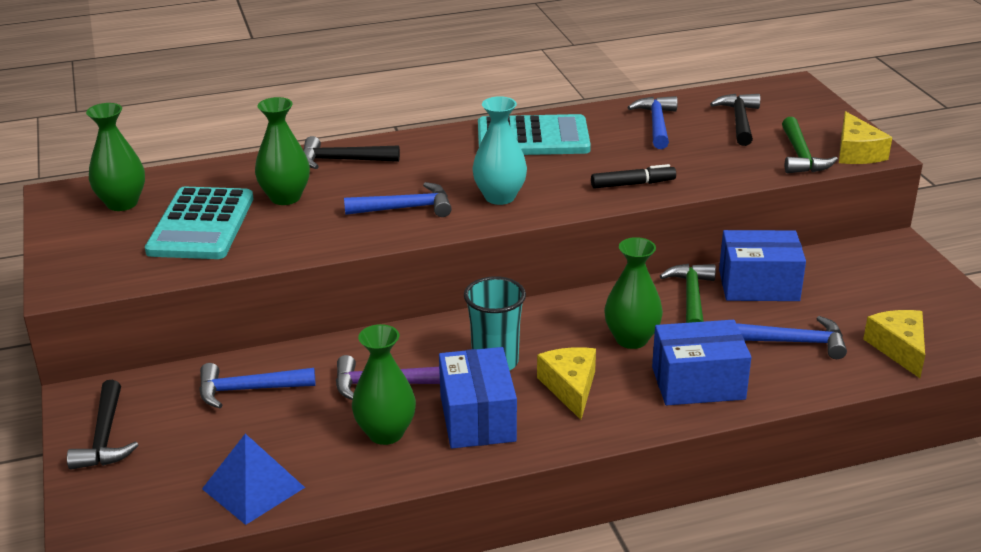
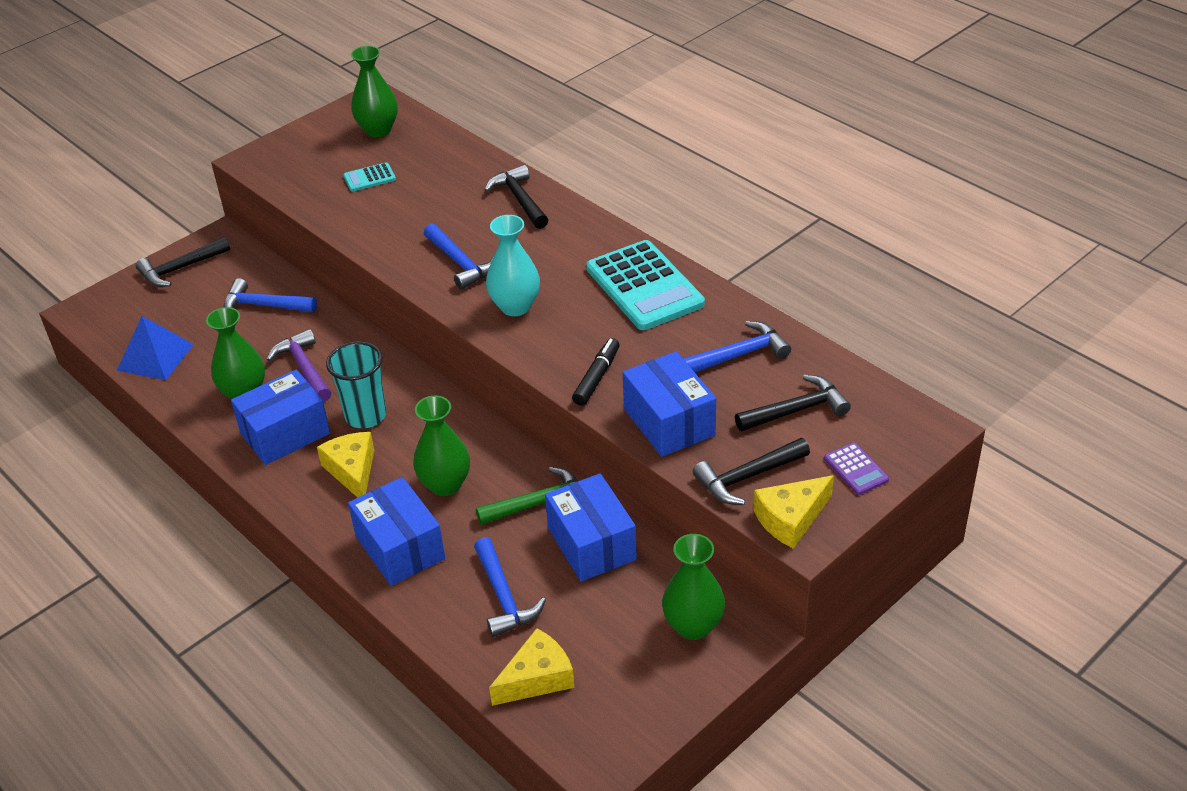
camera: 65 degrees right, 10 degrees up
turquoise calculator [145,187,253,259] -> turquoise calculator [343,162,396,192], size x0.45
blue hammer [199,363,316,408] -> blue hammer turned 45 degrees counterclockwise [224,278,317,312]
green vase [255,97,310,205] -> green vase moved to [662,534,725,640]
yellow cheese [537,347,596,420] -> yellow cheese turned 75 degrees counterclockwise [317,432,374,498]
black marker [591,164,676,189] -> black marker turned 120 degrees counterclockwise [572,338,620,406]
green hammer [782,117,838,173] -> black hammer [693,438,810,505]
none -> blue box [623,351,716,457]
none -> purple calculator [824,443,889,495]

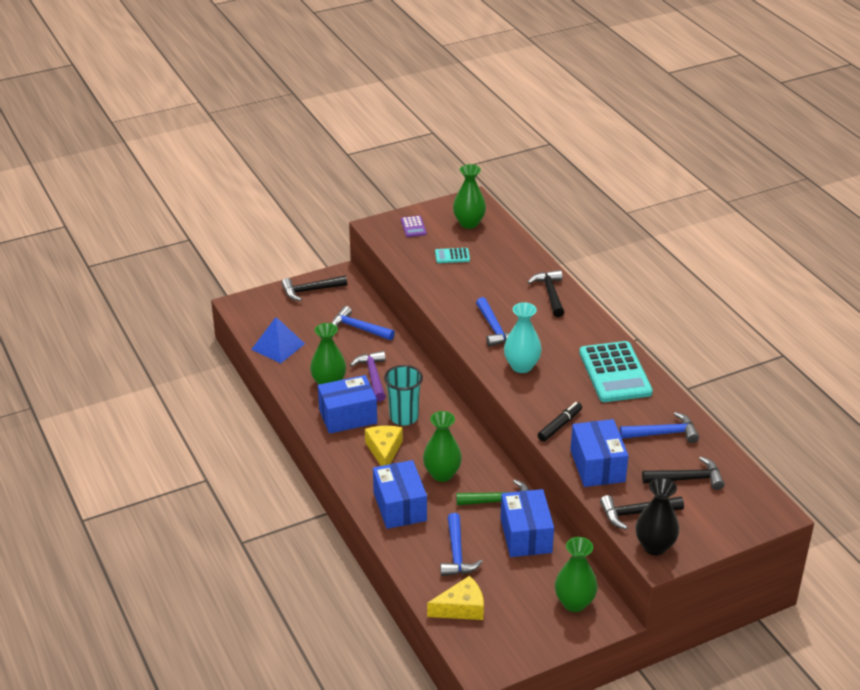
camera: 15 degrees right, 5 degrees down
yellow cheese [753,475,834,549] -> black vase [636,478,680,555]
purple calculator [824,443,889,495] -> purple calculator moved to [401,216,427,237]

